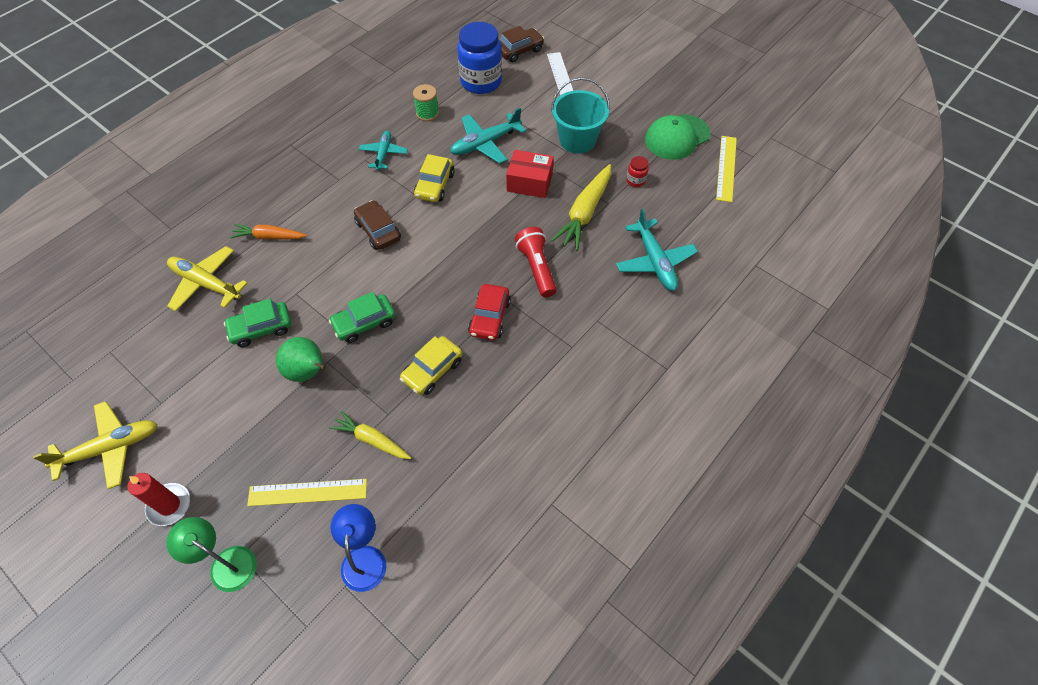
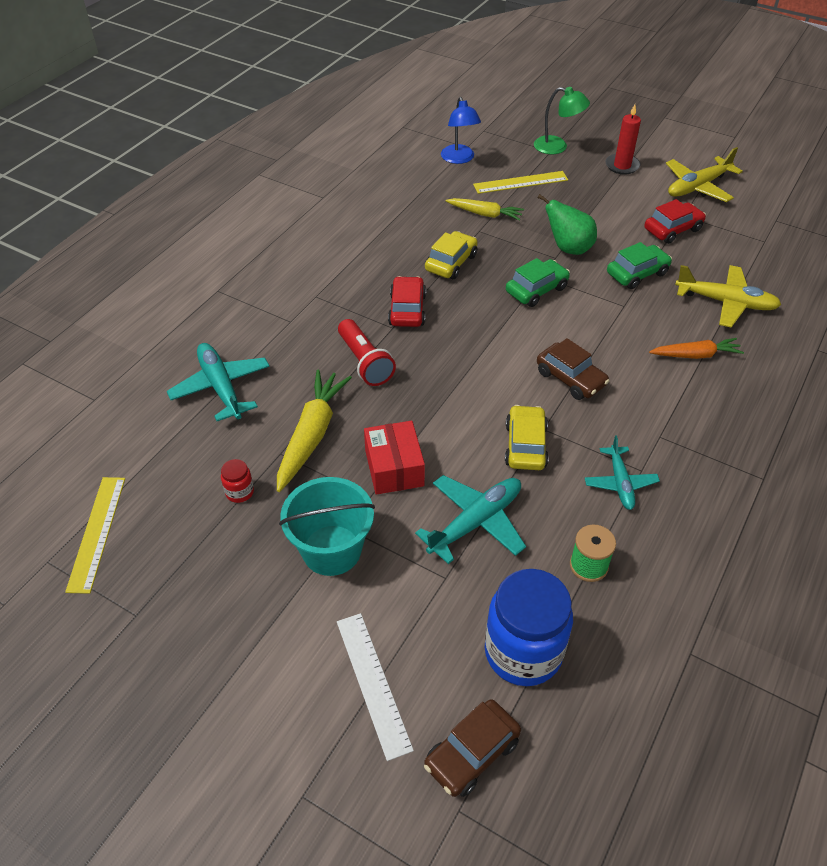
camera: 170 degrees right, 10 degrees down
red box [506,150,554,198] -> red box turned 75 degrees clockwise [364,421,425,495]
green cap [645,114,711,160] -> none
none -> red car [644,199,706,244]

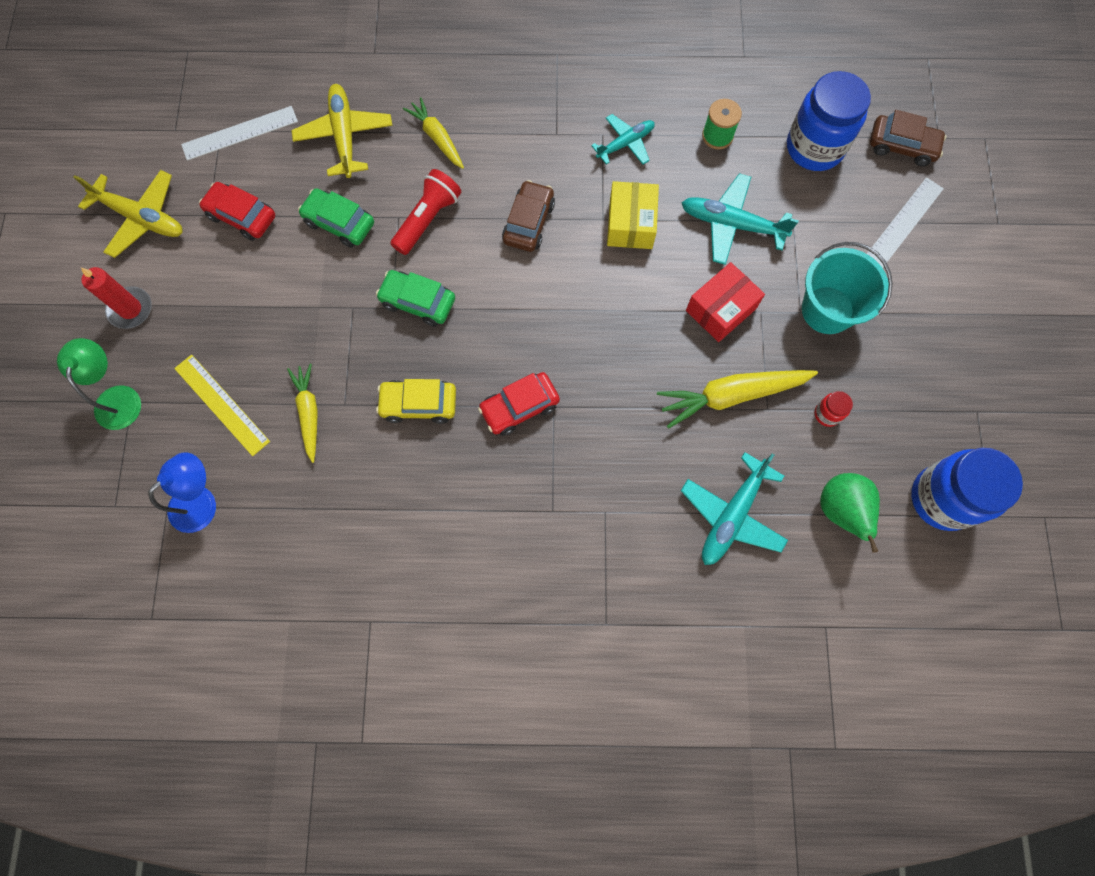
camera: 120 degrees left, 25 degrees up
yellow ruler [65,477,125,594] -> blue jar [911,448,1023,531]
red flashlight [338,319,396,386] -> red flashlight moved to [391,169,461,255]
yellow car [505,405,549,470] -> yellow box [607,181,659,249]
green pear [537,194,597,255] -> green pear moved to [820,473,880,553]
orange carrot [649,338,744,359] -> yellow carrot [403,97,464,169]
none -> white ruler [181,106,298,161]

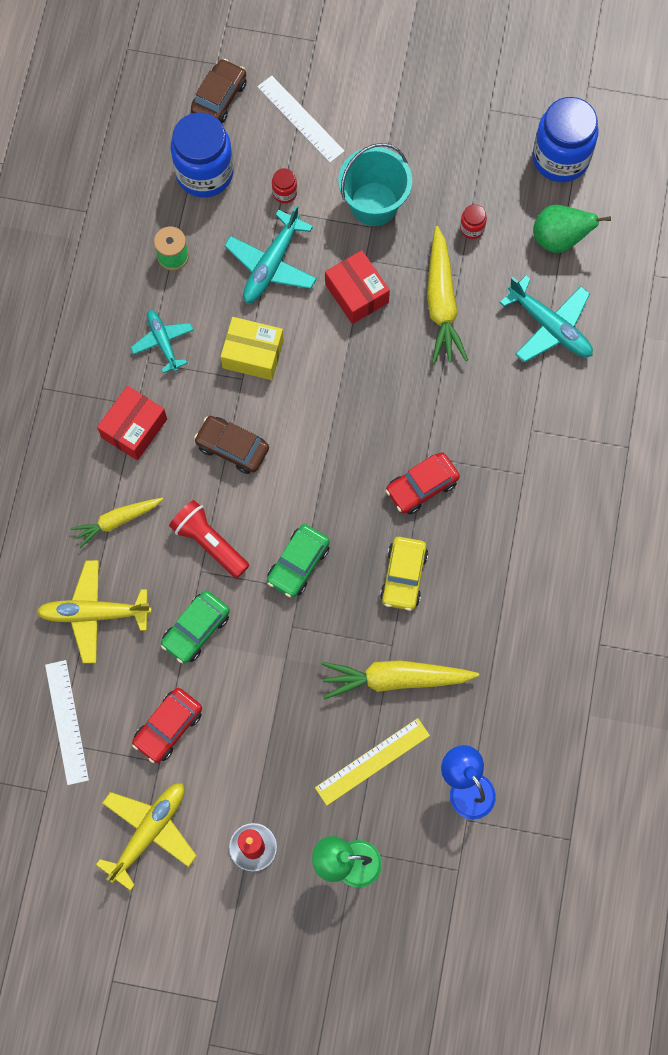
camera: 80 degrees left, 0 degrees up
yellow carrot [287,364,318,463] -> yellow carrot [321,660,479,699], size x1.58
red car [478,372,560,436] -> red car turned 75 degrees clockwise [386,452,460,515]
none -> red box [97,386,167,460]
none -> red jar [272,168,297,203]

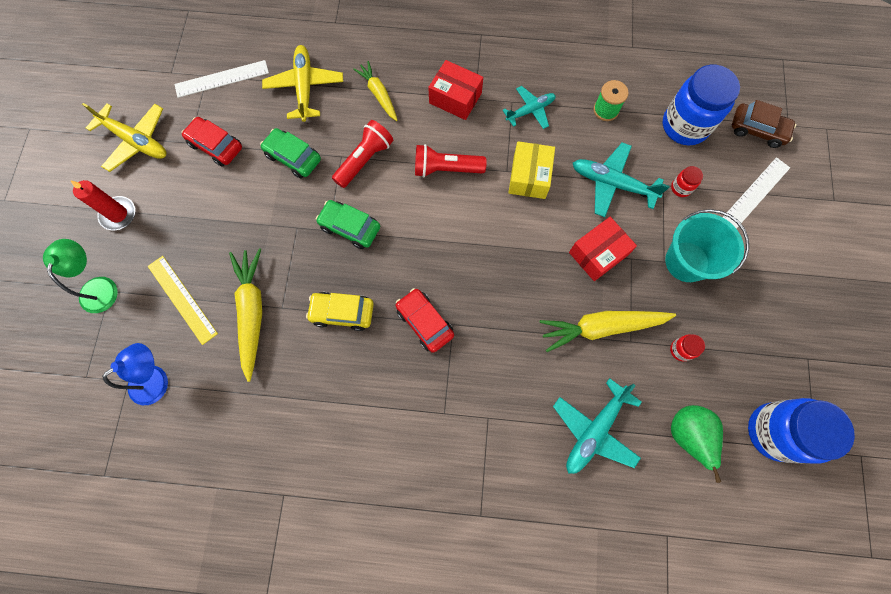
camera: 85 degrees right, 0 degrees up
brown car [194,416,269,474] -> red flashlight [415,144,487,177]

